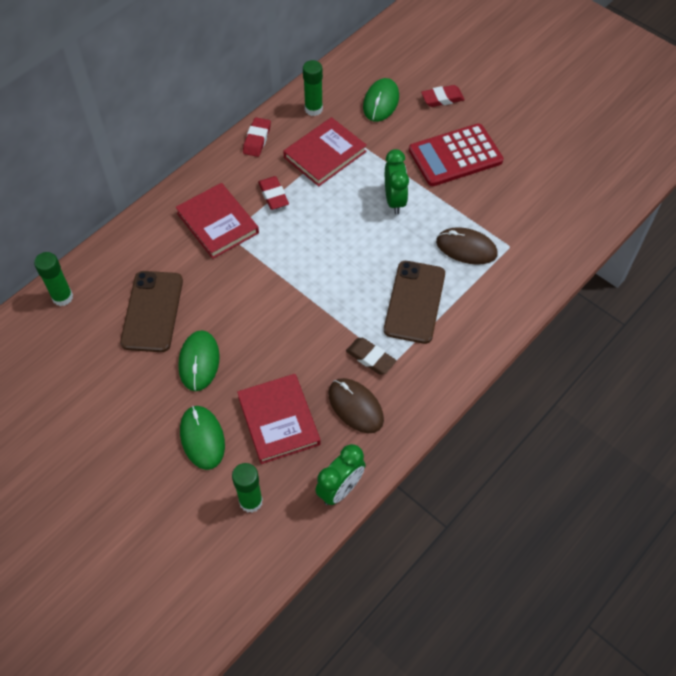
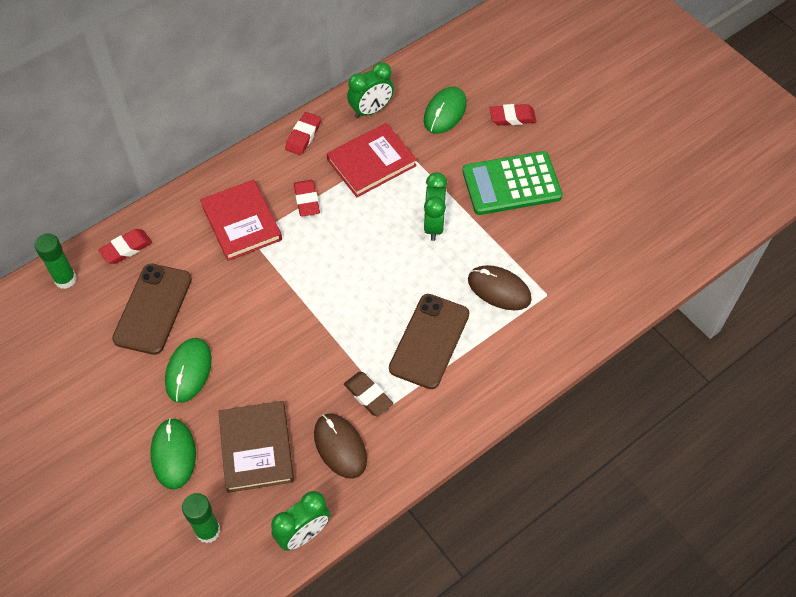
camera: 10 degrees right, 0 degrees up
red book [237,374,321,464] -> brown book [219,401,294,493]
green glue stick [303,60,323,116] -> green clock [347,62,394,118]
red calculator [409,123,503,186] -> green calculator [462,151,563,215]
none -> red eraser [98,229,152,264]

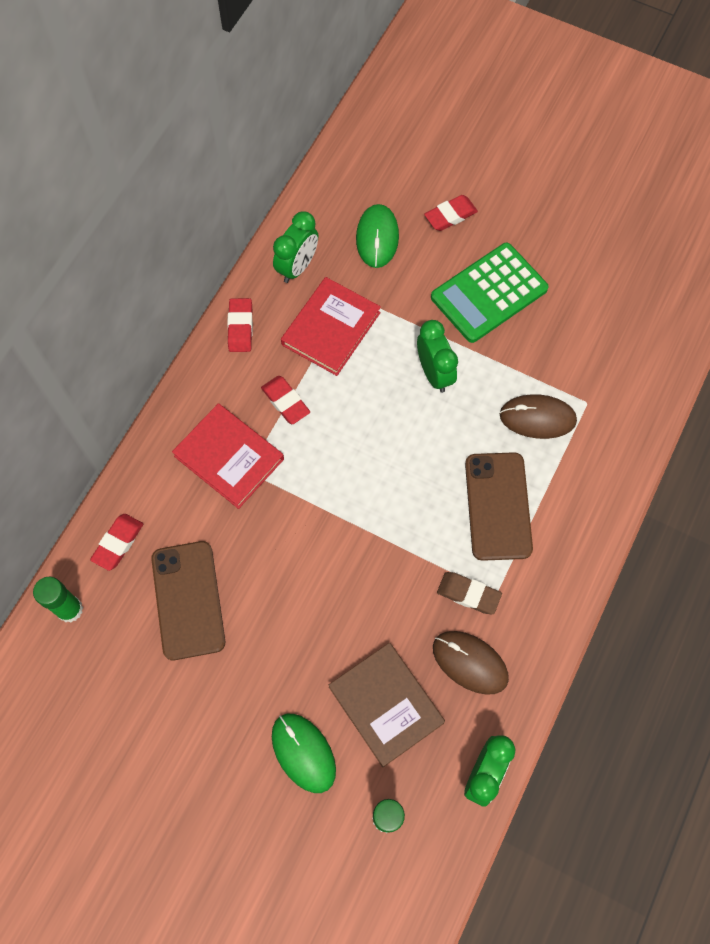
camera: 25 degrees left, 10 degrees up
green mouse [165,338,212,403] -> none

